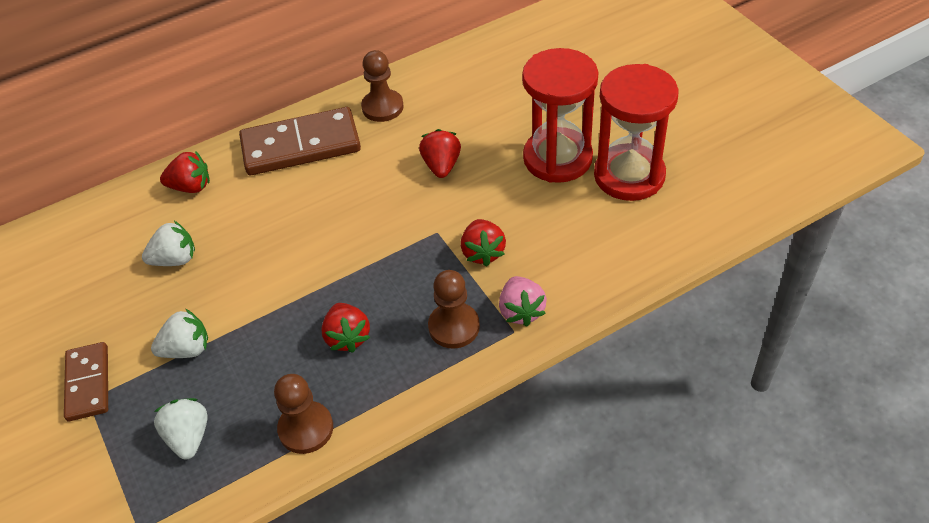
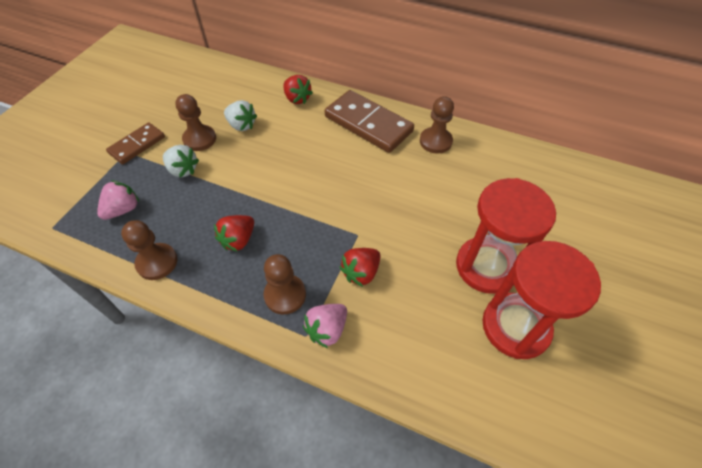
camera: 50 degrees right, 5 degrees up
white strawberry [154,398,208,459] -> pink strawberry [97,180,139,220]
red strawberry [419,129,461,178] -> none
none -> brown pawn [175,94,216,151]

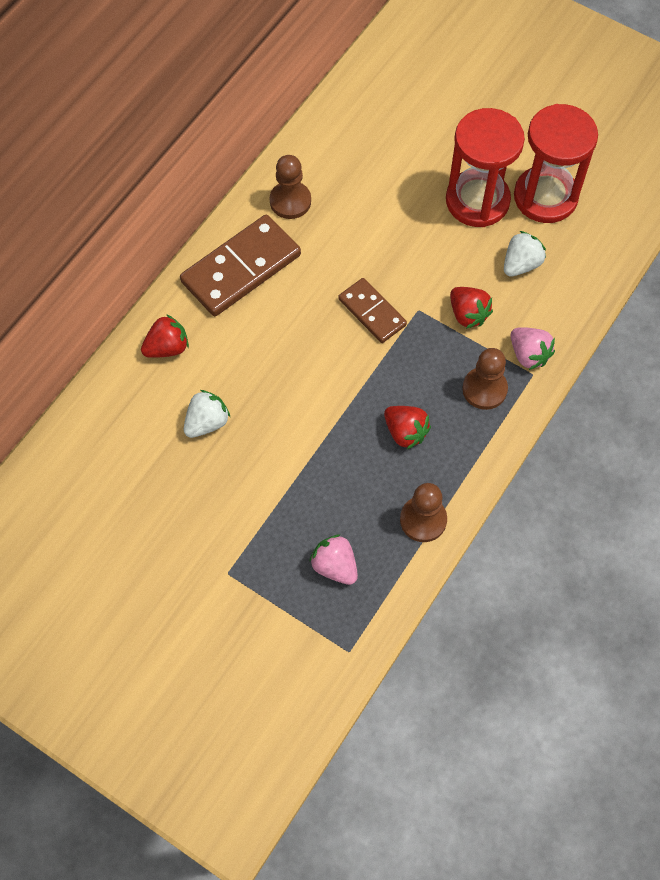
camera: 80 degrees left, 10 degrees up
brown domino [106,122,165,165] -> brown domino moved to [338,278,407,343]
white strawberry [163,145,199,178] -> white strawberry moved to [504,231,546,277]
brown pawn [175,94,216,151] -> none

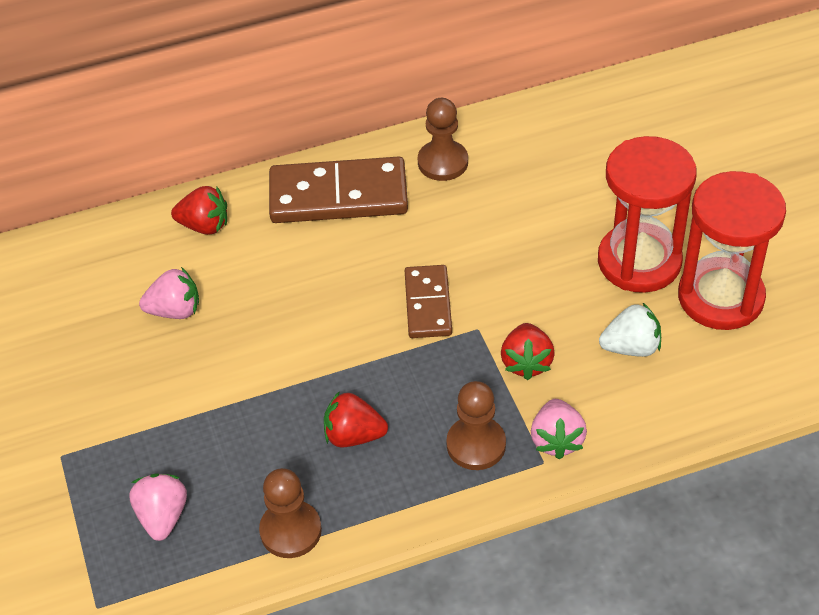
camera: 40 degrees right, 15 degrees down
white strawberry [184,390,231,438] -> pink strawberry [139,267,199,319]
red strawberry [384,406,431,450] -> red strawberry turned 105 degrees clockwise [324,391,388,447]

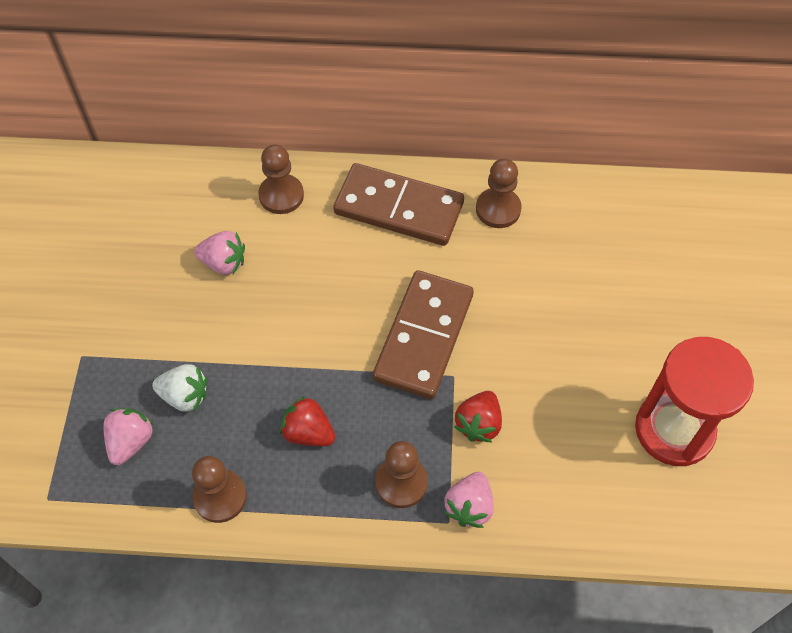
camera: 20 degrees right, 10 degrees up
red strawberry [171,186,227,235] -> brown pawn [258,144,304,214]
brown domino [405,265,452,338] -> brown domino [373,270,474,399], size x1.69
red hourglass [598,136,697,293] -> none
white strawberry [599,303,661,357] -> white strawberry moved to [152,364,207,411]

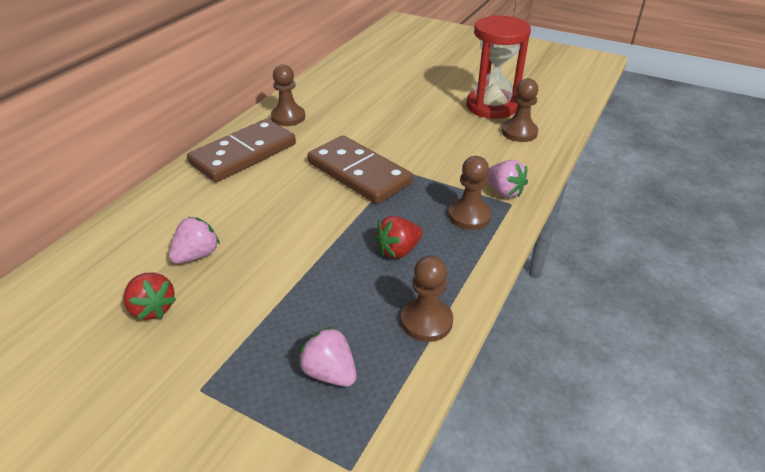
camera: 65 degrees left, 20 degrees down
white strawberry [152,364,207,411] -> none
brown pawn [258,144,304,214] -> brown pawn moved to [502,78,538,142]
red strawberry [454,391,502,442] -> red strawberry moved to [123,273,177,320]

